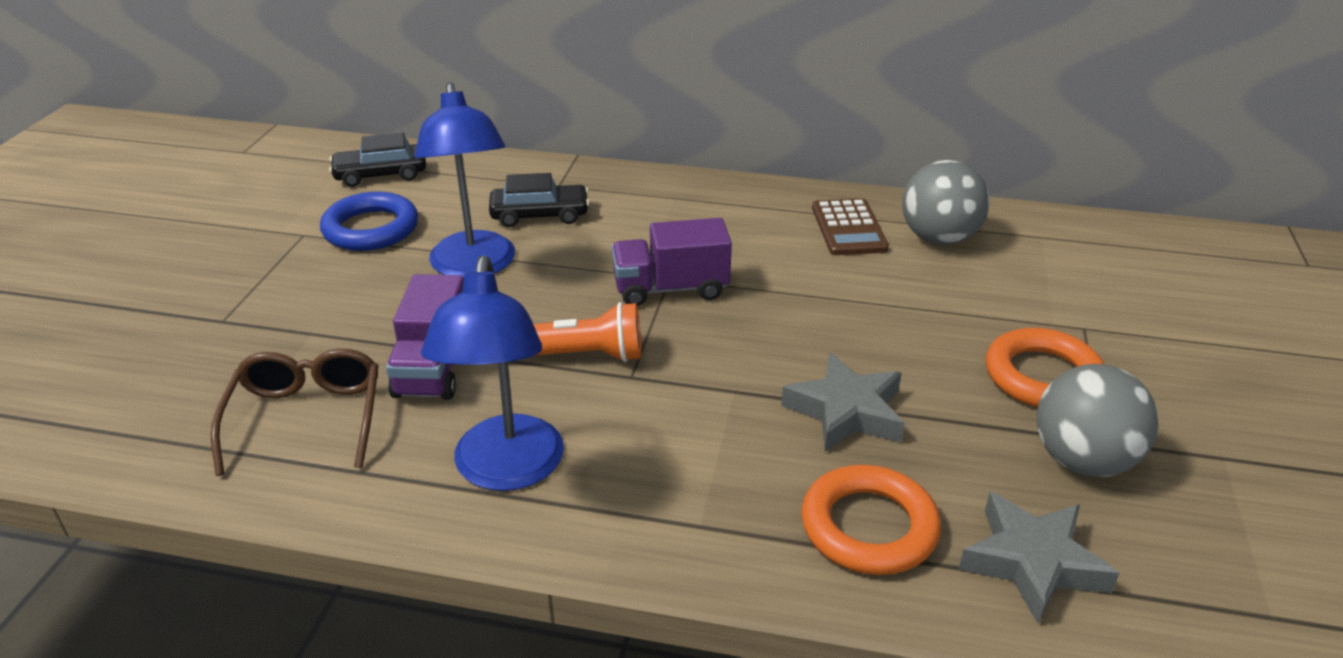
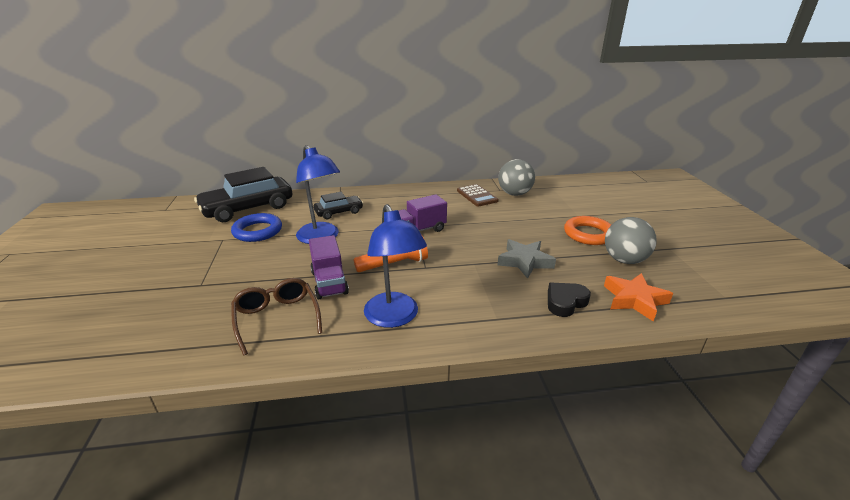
camera: 20 degrees left, 5 degrees down
black car [329,132,426,187] -> black car [194,167,292,222], size x1.88
orange ring [801,465,941,575] -> black heart [548,283,591,317]
grey star [959,492,1119,624] -> orange star [604,273,673,321]

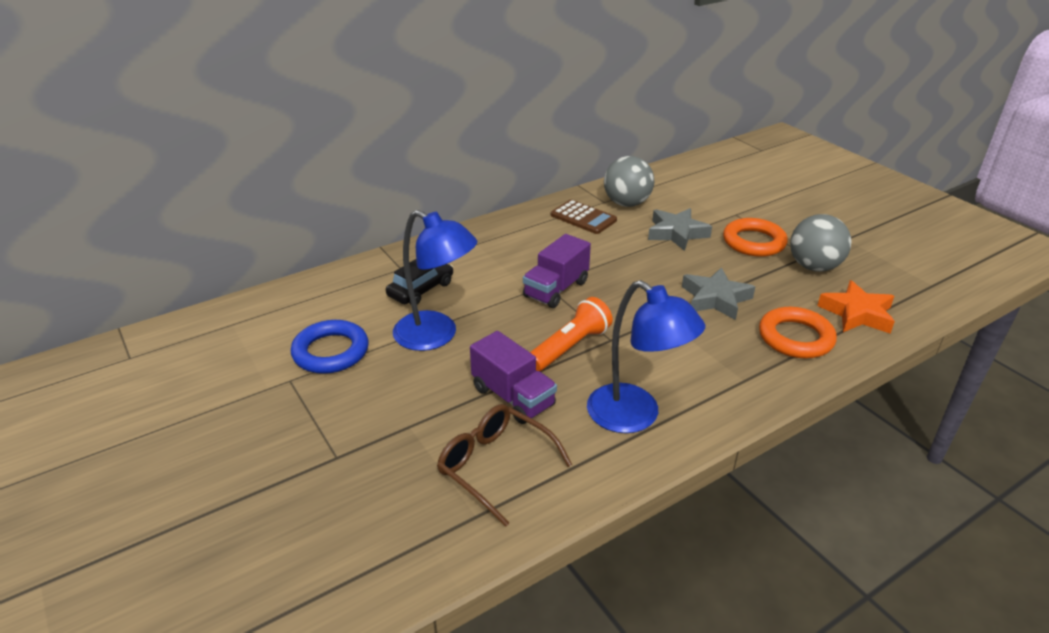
camera: 25 degrees left, 5 degrees up
black car [194,167,292,222] -> none
black heart [548,283,591,317] -> orange ring [759,307,837,358]
none -> grey star [648,208,712,251]

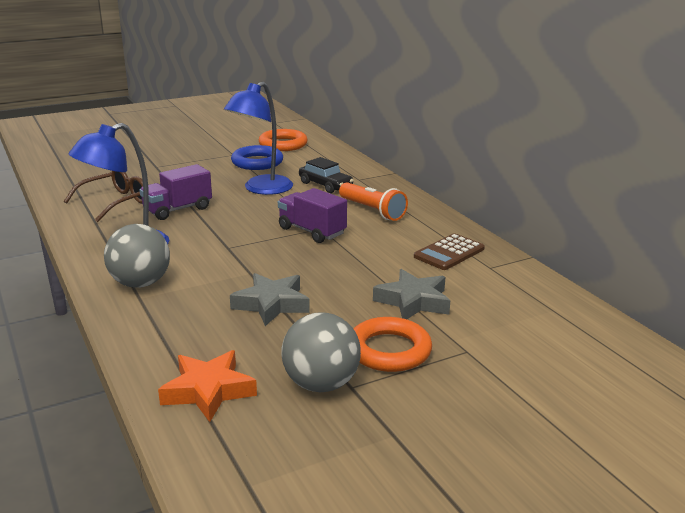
camera: 95 degrees right, 10 degrees down
orange flashlight [530,297,613,371] -> orange flashlight moved to [339,182,408,221]
grey ball [604,156,654,207] -> grey ball moved to [104,224,170,288]
orange ring [759,307,837,358] -> orange ring moved to [259,129,308,151]

